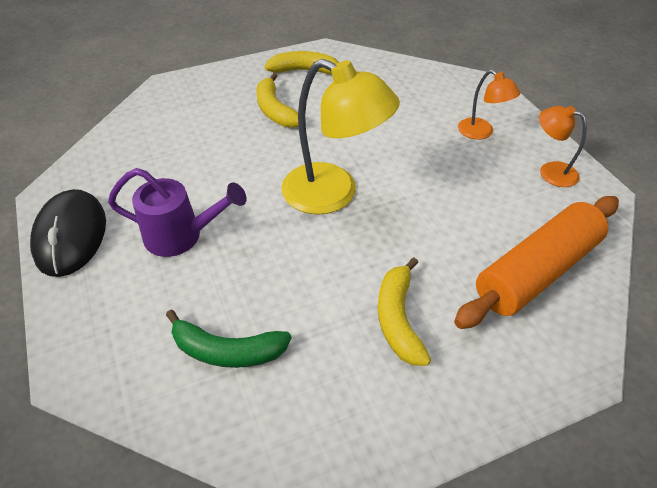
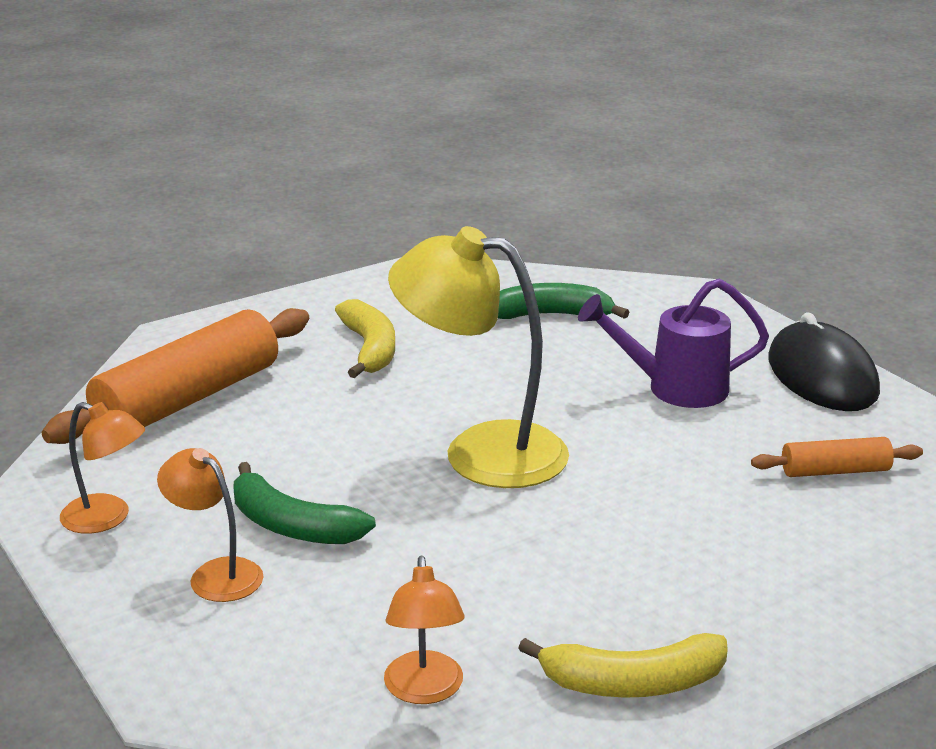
camera: 170 degrees right, 20 degrees down
yellow banana [257,73,299,127] -> none
none -> green banana [234,462,376,544]
none -> orange lamp [384,556,464,704]
none -> orange rolling pin [751,437,923,477]

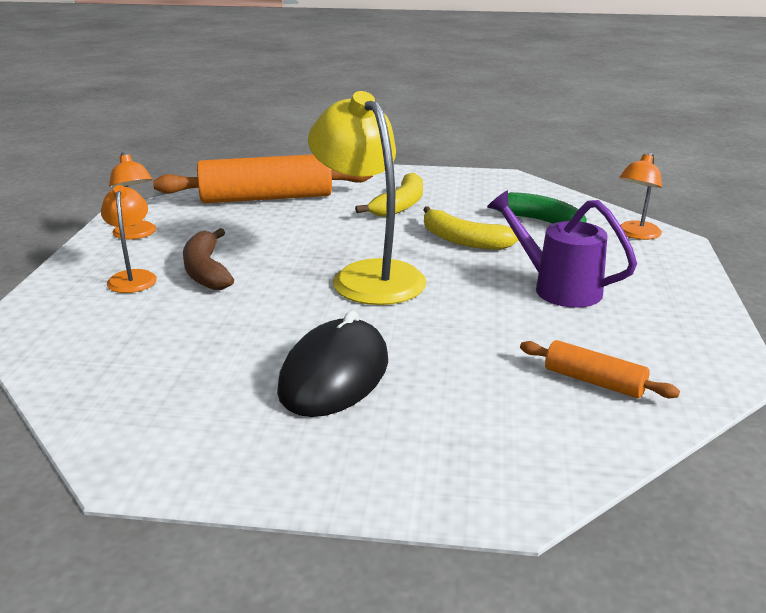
camera: 40 degrees right, 0 degrees up
green banana [234,462,376,544] -> brown banana [183,228,234,290]
orange lamp [384,556,464,704] -> orange lamp moved to [619,152,662,240]
yellow banana [518,633,728,698] -> yellow banana moved to [423,206,519,250]
black mouse [768,312,880,411] -> black mouse moved to [277,310,388,417]

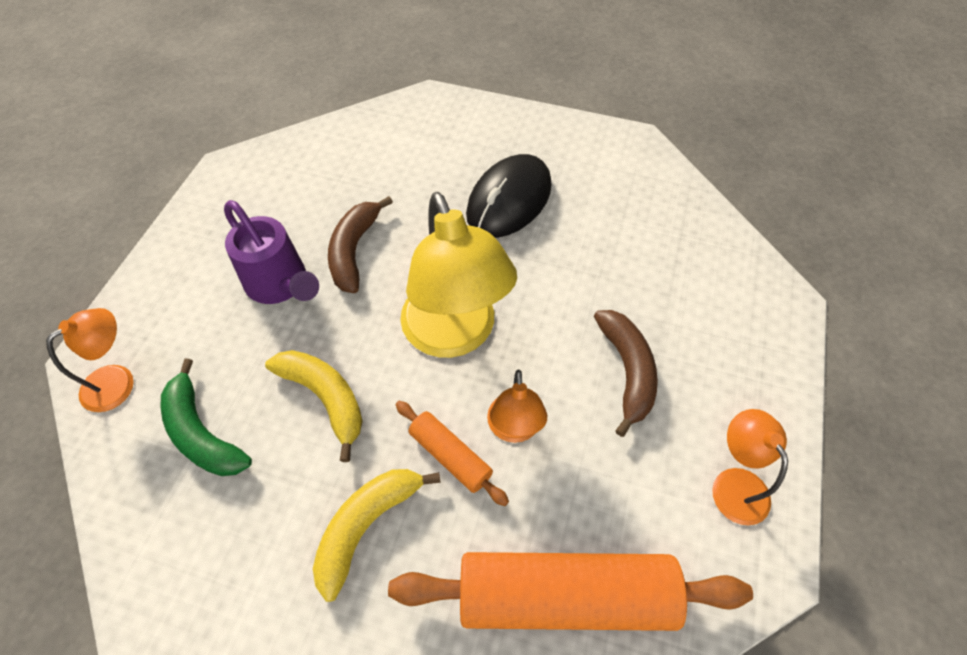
camera: 170 degrees left, 30 degrees up
orange lamp [101,185,157,293] -> orange lamp moved to [487,369,547,443]
orange rolling pin [520,340,680,398] -> orange rolling pin moved to [395,401,509,506]
none -> brown banana [328,196,393,293]

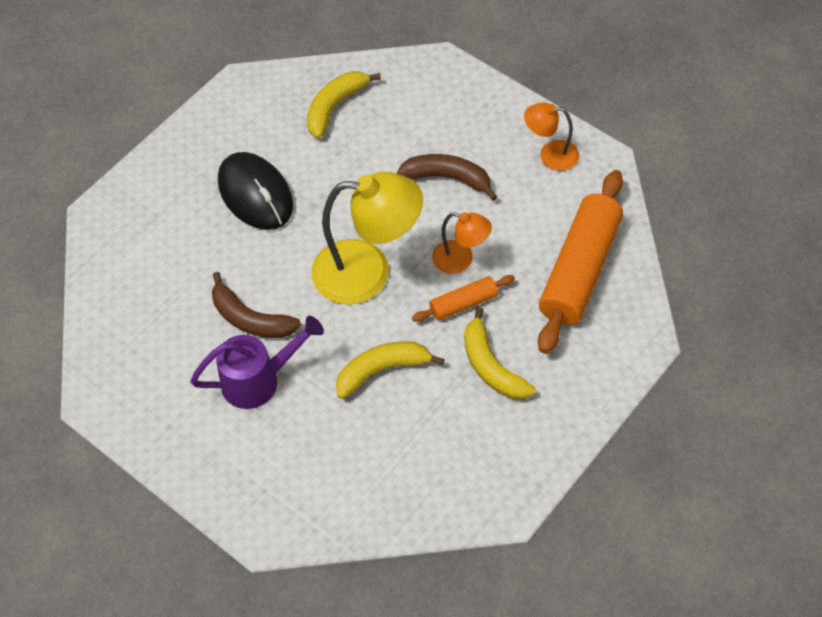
camera: 65 degrees left, 0 degrees up
orange lamp [46,308,134,412] -> none
green banana [160,359,252,476] -> none
none -> yellow banana [307,71,381,139]

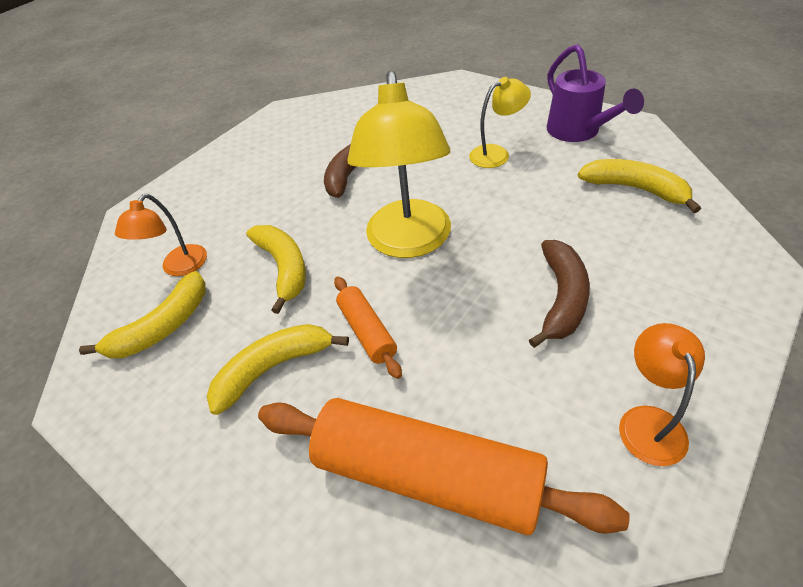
camera: 90 degrees right, 10 degrees down
purple watering can [190,316,324,409] -> purple watering can moved to [547,44,644,142]
black mouse [218,152,293,230] -> yellow lamp [469,77,531,168]
orange lamp [432,212,492,274] -> orange lamp moved to [115,194,207,276]
none -> yellow banana [79,271,206,358]

